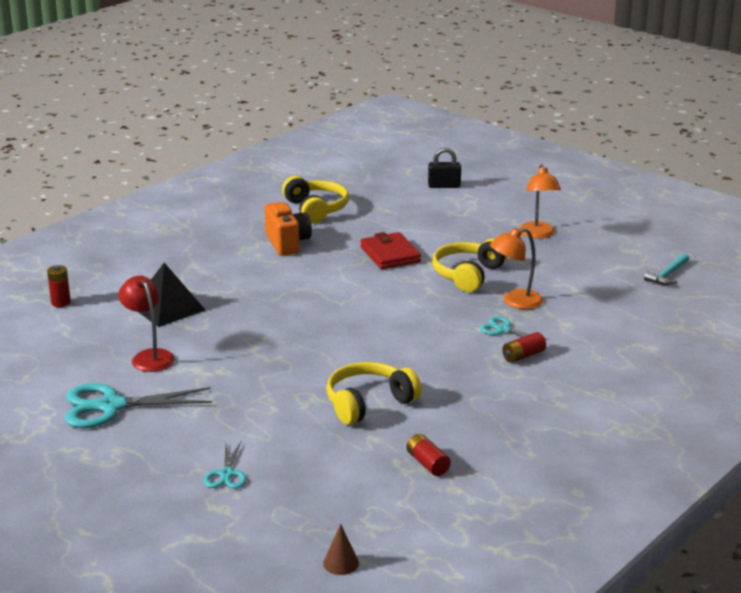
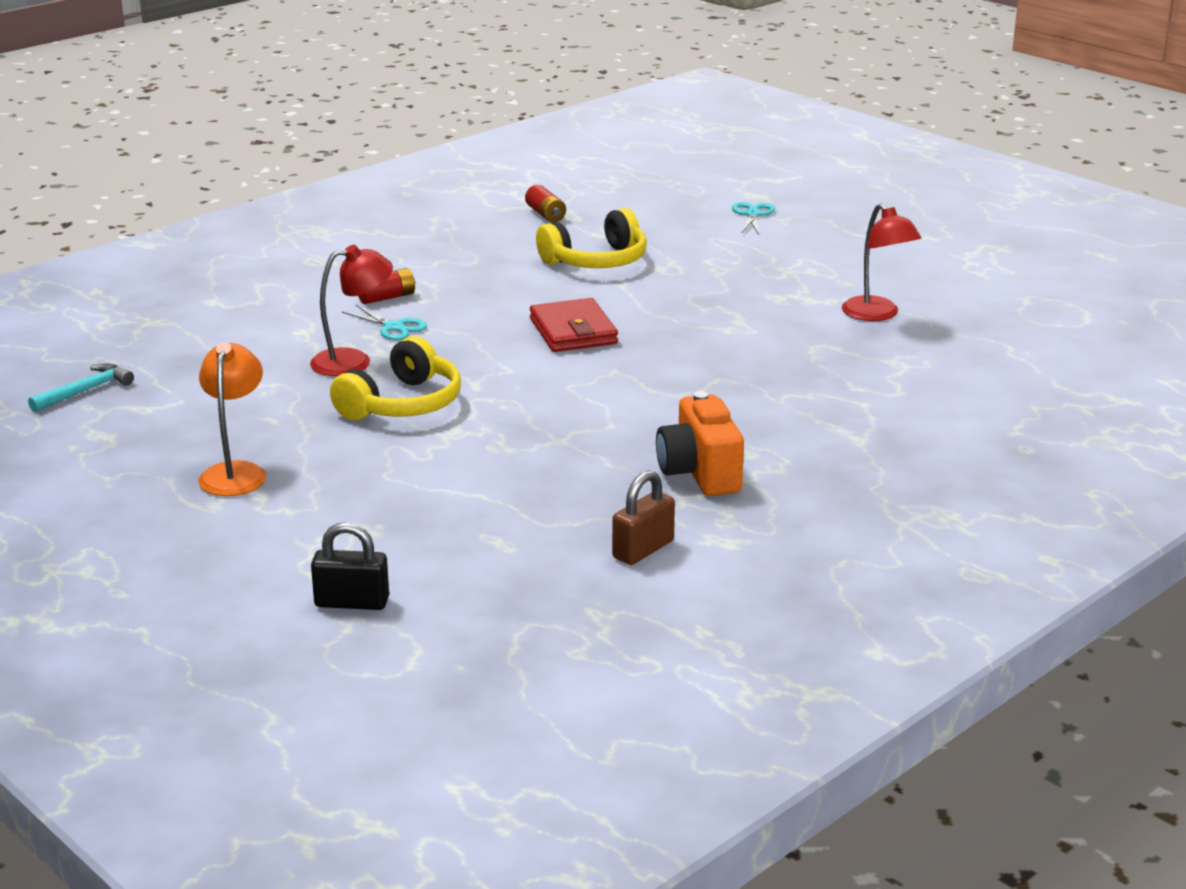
camera: 175 degrees left, 0 degrees up
red battery [47,265,71,307] -> none
turquoise scissors [65,383,212,428] -> none
black pyramid [139,263,205,327] -> none
yellow headphones [282,176,349,223] -> brown padlock [612,470,675,565]
brown cone [323,524,359,575] -> none
red wallet [360,232,421,269] -> red wallet moved to [530,298,618,352]
orange lamp [490,228,544,309] -> red lamp [310,245,393,376]

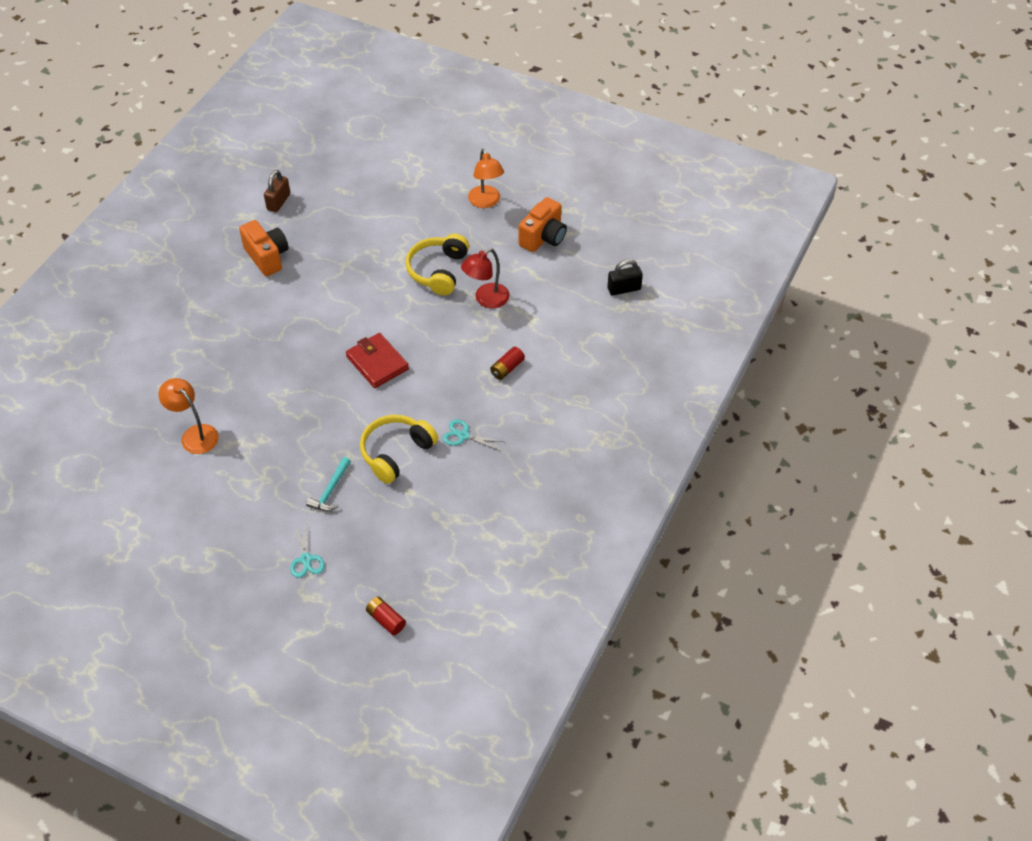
camera: 160 degrees right, 25 degrees up
turquoise hammer [28,364,134,412] -> turquoise hammer moved to [306,457,351,511]
black padlock [311,522,389,610] -> black padlock moved to [607,259,643,295]
turquoise scissors [342,305,427,340] -> turquoise scissors moved to [443,420,504,451]
red battery [525,185,566,222] -> red battery moved to [366,597,406,635]
red lamp [842,203,922,321] -> orange lamp [158,378,219,454]
none -> orange camera [519,197,567,252]

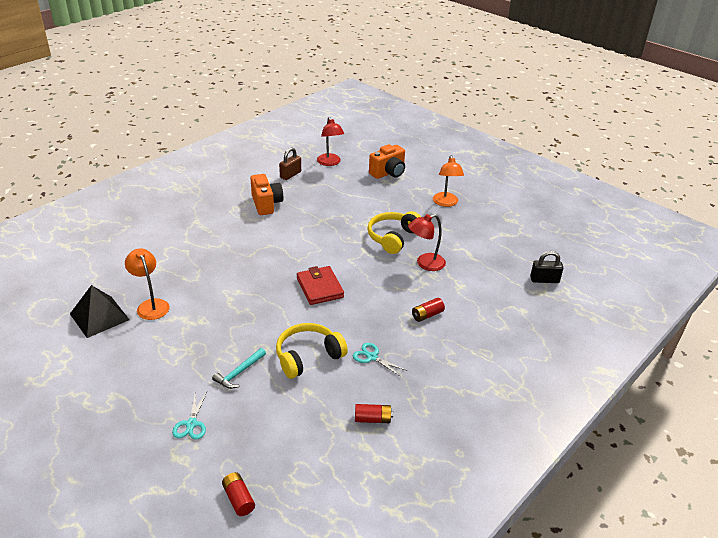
camera: 15 degrees right, 15 degrees down
orange camera [519,197,567,252] -> orange camera moved to [369,144,405,179]
none -> black pyramid [70,285,130,338]
none -> red lamp [317,117,344,166]
none -> red battery [355,404,393,423]

